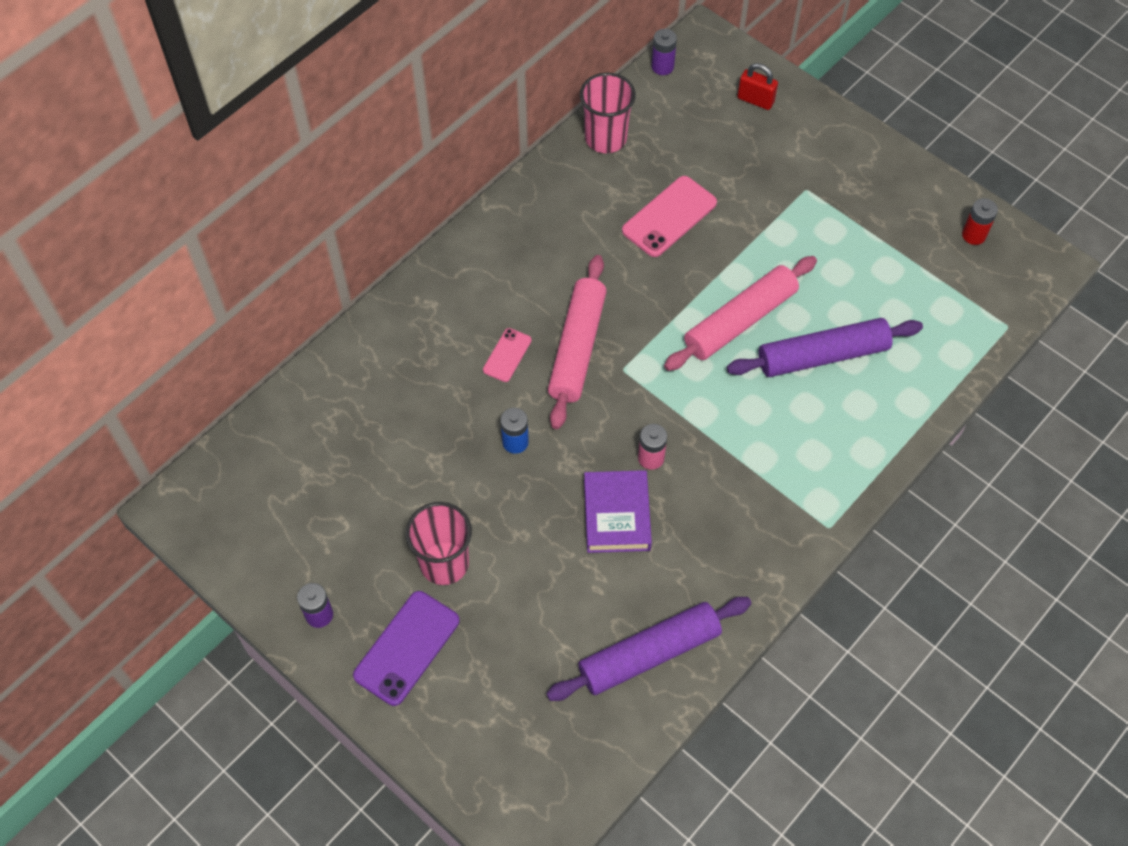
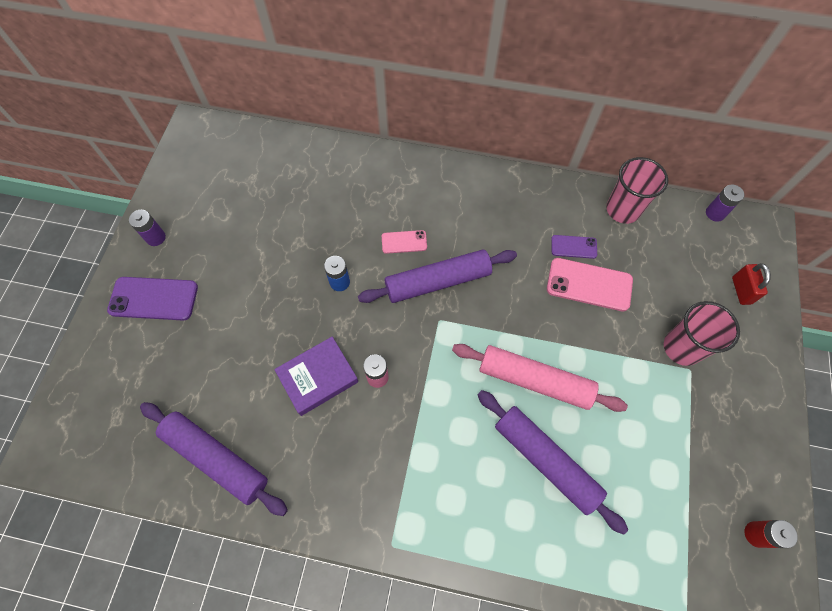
camera: 60 degrees right, 5 degrees up
pink cup [406,502,472,585] -> pink cup moved to [664,301,740,366]
pink rolling pin [548,255,607,429] -> purple rolling pin [358,250,517,303]
none -> purple phone [551,235,597,259]

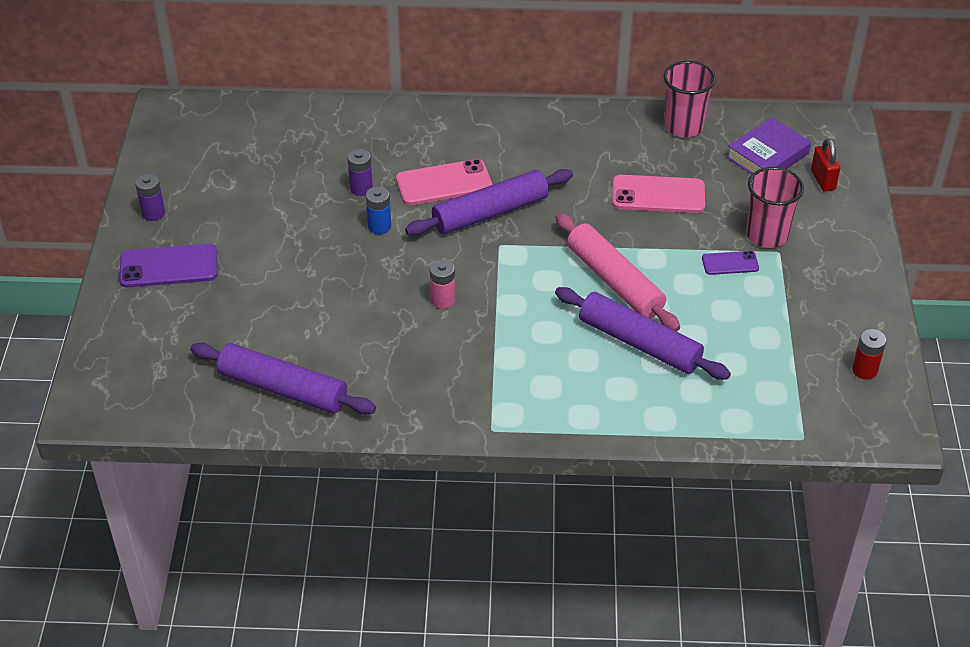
camera: 10 degrees left, 20 degrees down
purple book [274,337,359,416] -> purple book moved to [726,117,811,174]
pink phone [382,230,427,254] -> pink phone [396,159,492,205], size x1.77
pink rolling pin [452,344,628,412] -> pink rolling pin turned 45 degrees clockwise [555,213,680,332]
purple phone [551,235,597,259] -> purple phone moved to [702,251,759,275]
purple battery [706,184,744,222] -> purple battery moved to [347,149,373,196]

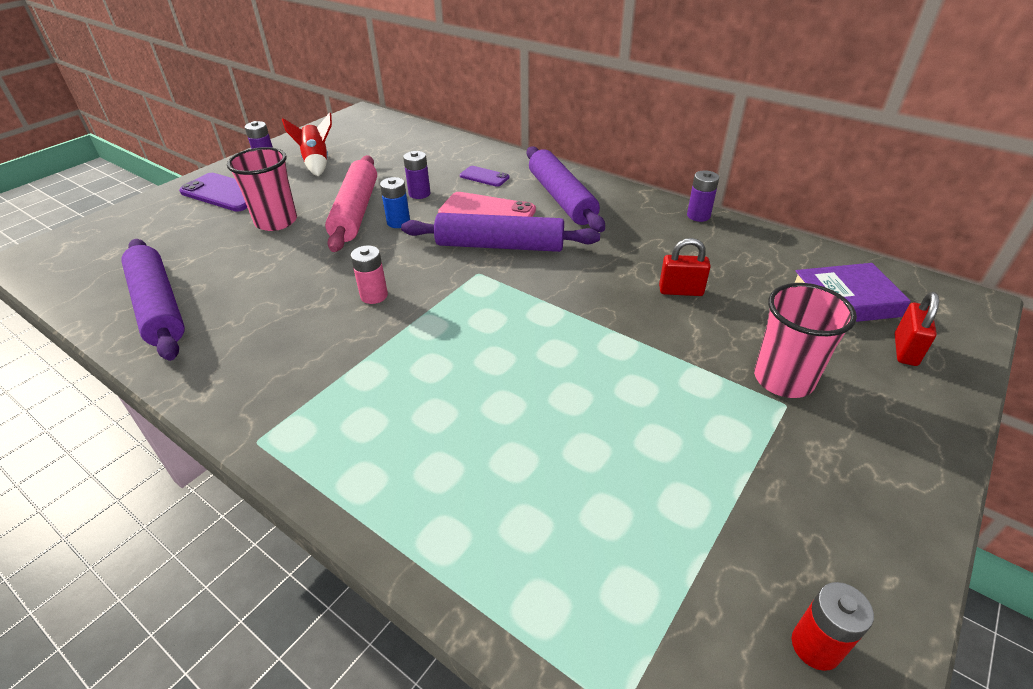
camera: 35 degrees right, 5 degrees down
pink rolling pin [555,213,680,332] -> pink rolling pin moved to [325,155,377,252]
purple rolling pin [555,287,731,380] -> purple rolling pin moved to [527,147,605,232]
pink phone [612,175,705,213] -> red padlock [659,238,711,296]
pink cup [664,61,716,137] -> pink cup moved to [227,147,297,231]
purple phone [702,251,759,275] -> purple phone moved to [460,166,509,187]
none -> red rocket [282,112,332,176]
none -> purple battery [687,170,719,222]

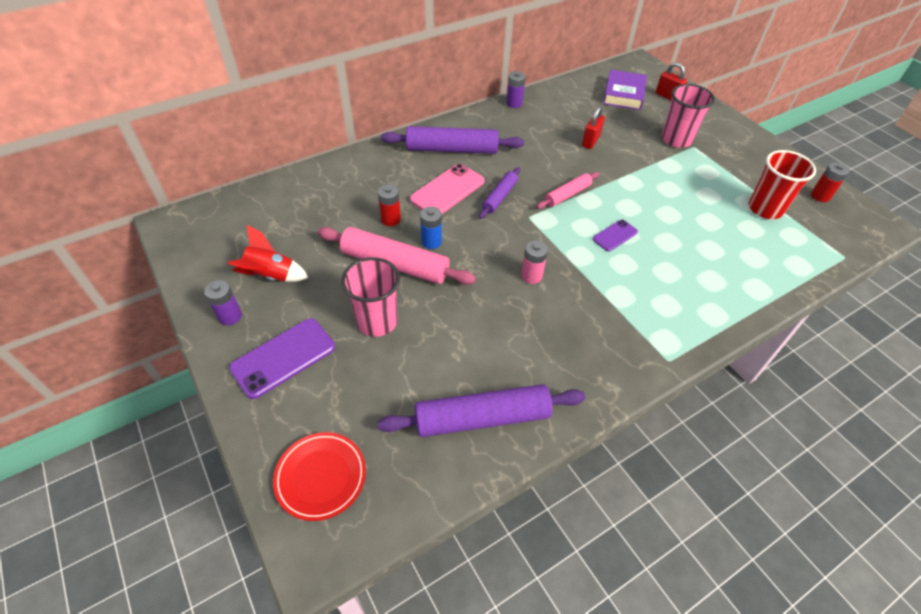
camera: 70 degrees left, 10 degrees up
purple rolling pin [401,213,600,252] -> purple rolling pin [479,167,520,219], size x0.56
purple battery [403,151,430,199] -> red battery [378,184,401,226]
purple phone [460,166,509,187] -> purple phone moved to [593,220,638,251]
none -> red plate [273,432,366,521]
none -> pink rolling pin [537,172,599,209]
none -> red cup [749,150,816,219]

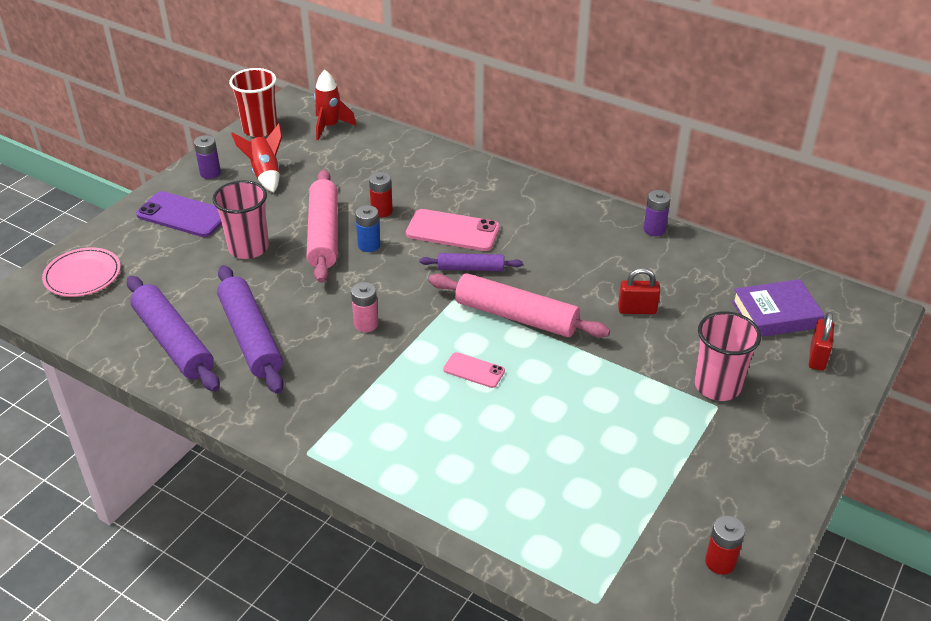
camera: 65 degrees right, 10 degrees down
red plate [273,432,366,521] -> pink plate [42,247,121,297]
purple rolling pin [381,126,524,154] -> purple rolling pin moved to [217,265,284,394]
pink rolling pin [537,172,599,209] -> pink rolling pin [428,273,610,338], size x1.78
purple phone [593,220,638,251] -> pink phone [443,352,505,388]
red cup [749,150,816,219] -> red cup moved to [229,68,278,137]
none -> red rocket [314,70,356,140]

